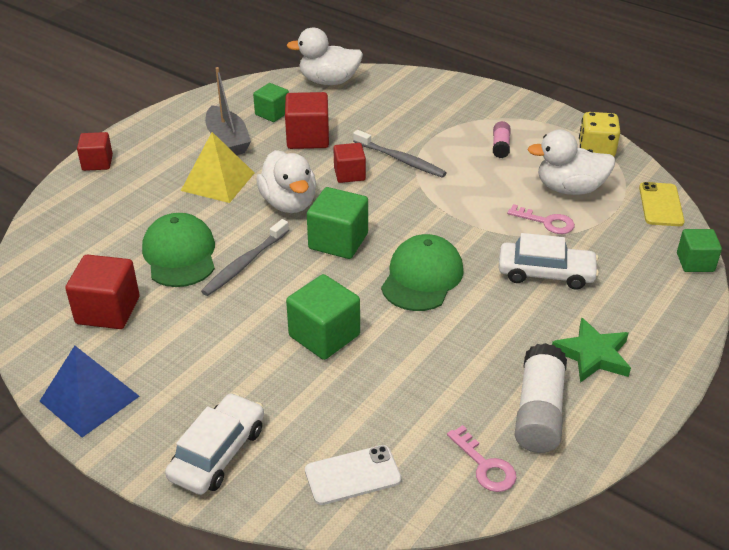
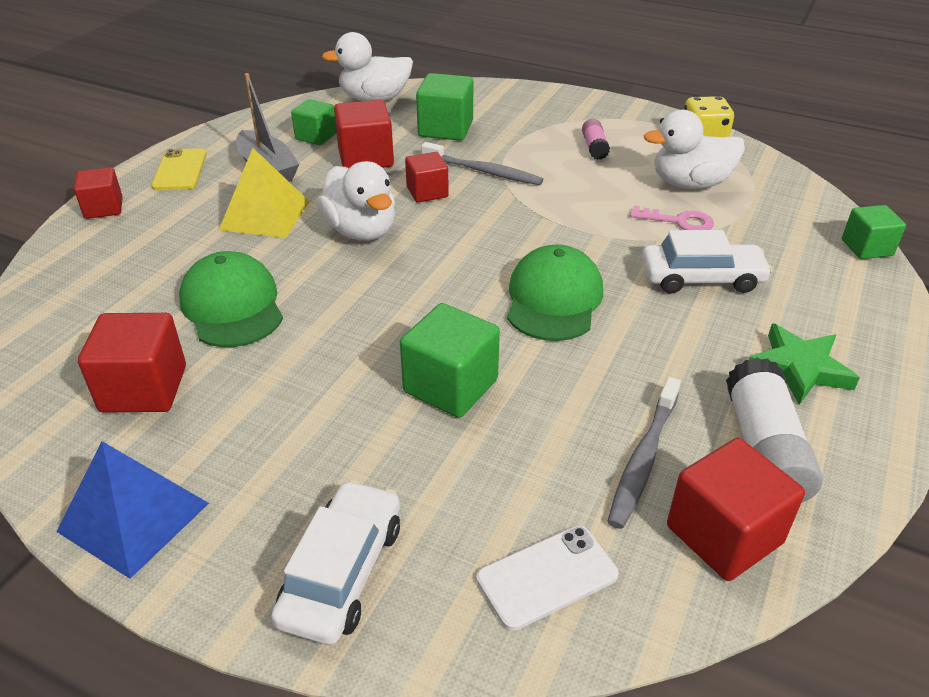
camera: 10 degrees left, 0 degrees up
grey toothbrush [201,219,289,296] -> grey toothbrush moved to [607,377,681,529]
green cube [307,187,368,259] -> green cube moved to [416,73,473,141]
pink key [447,425,517,492] -> red cube [667,438,805,581]
yellow phone [639,182,685,226] -> yellow phone moved to [151,148,207,190]

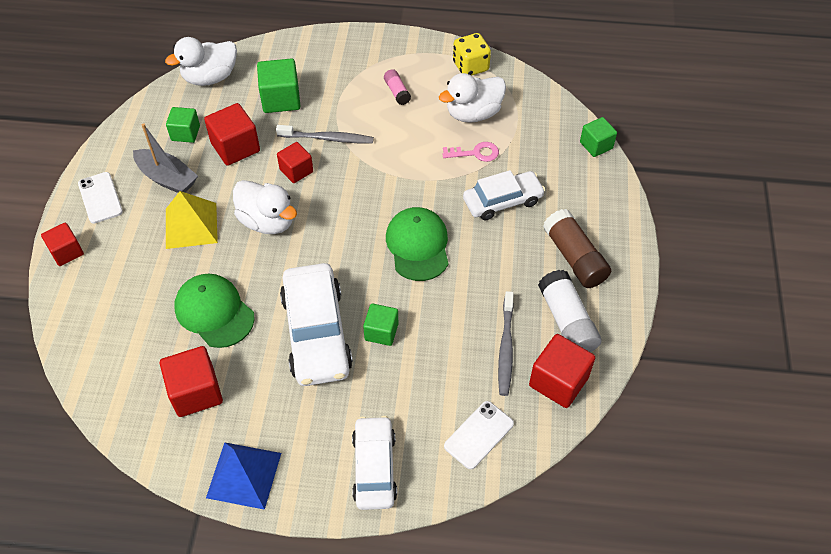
camera: 20 degrees left, 15 degrees up
yellow phone [151,148,207,190] -> white phone [78,172,123,223]
green cube [400,303,500,418] -> green cube [363,303,398,346], size x0.65
green star [749,323,860,405] -> brown glue stick [543,209,611,288]
none -> white car [280,263,353,386]

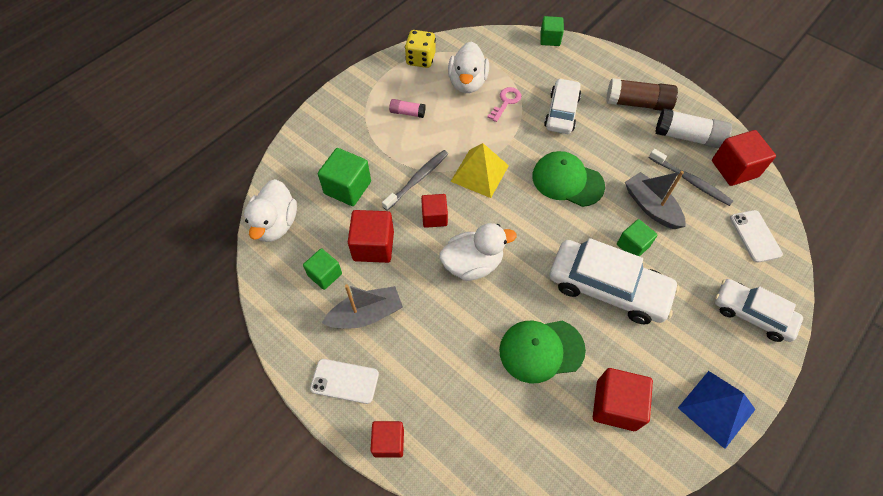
camera: 55 degrees left, 5 degrees up
yellow pyramid [166,191,218,249] -> yellow pyramid moved to [450,143,509,198]
none -> grey boat [625,171,686,229]

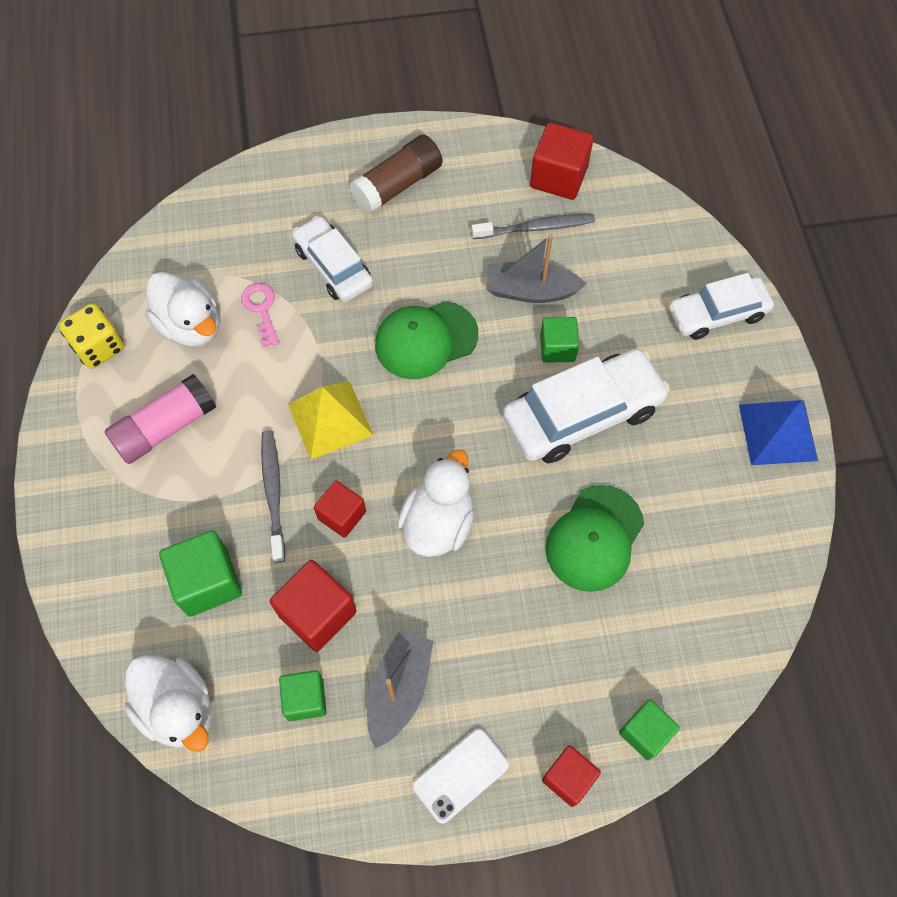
camera: 50 degrees left, 5 degrees up
pink glue stick [389,99,425,118] -> pink glue stick [105,374,216,464], size x1.87
green cube [540,16,564,46] -> green cube moved to [619,700,680,761]
red cube [593,368,653,431] -> none
white glue stick [655,108,732,149] -> none
white phone [730,210,783,263] -> none

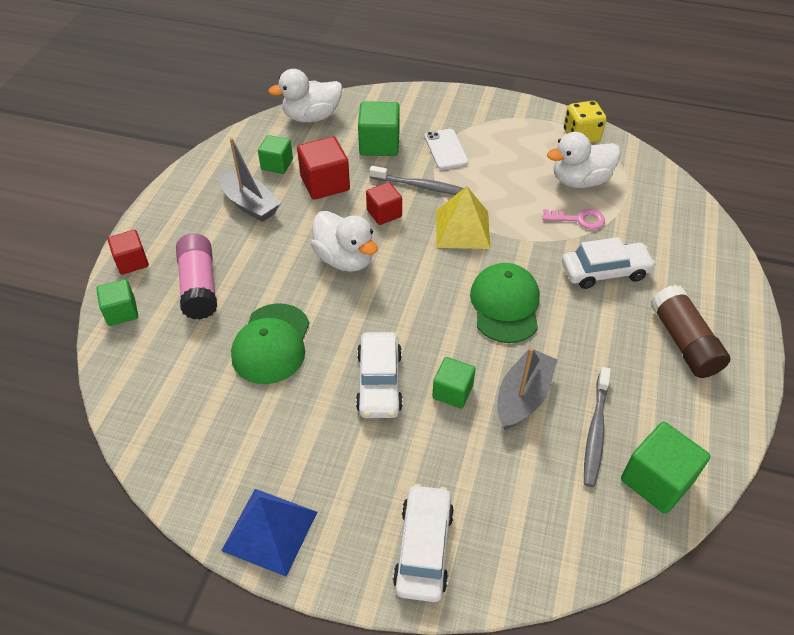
camera: 115 degrees right, 15 degrees down
pink glue stick [105,374,216,464] -> pink glue stick moved to [176,233,217,320]
white phone [412,728,509,824] -> white phone moved to [425,129,469,170]
white car [503,349,670,463] -> white car [356,332,403,418], size x0.66
red cube [530,122,594,200] -> green cube [621,422,710,514]
green cap [545,485,644,592] -> green cap turned 135 degrees counterclockwise [231,303,310,384]

